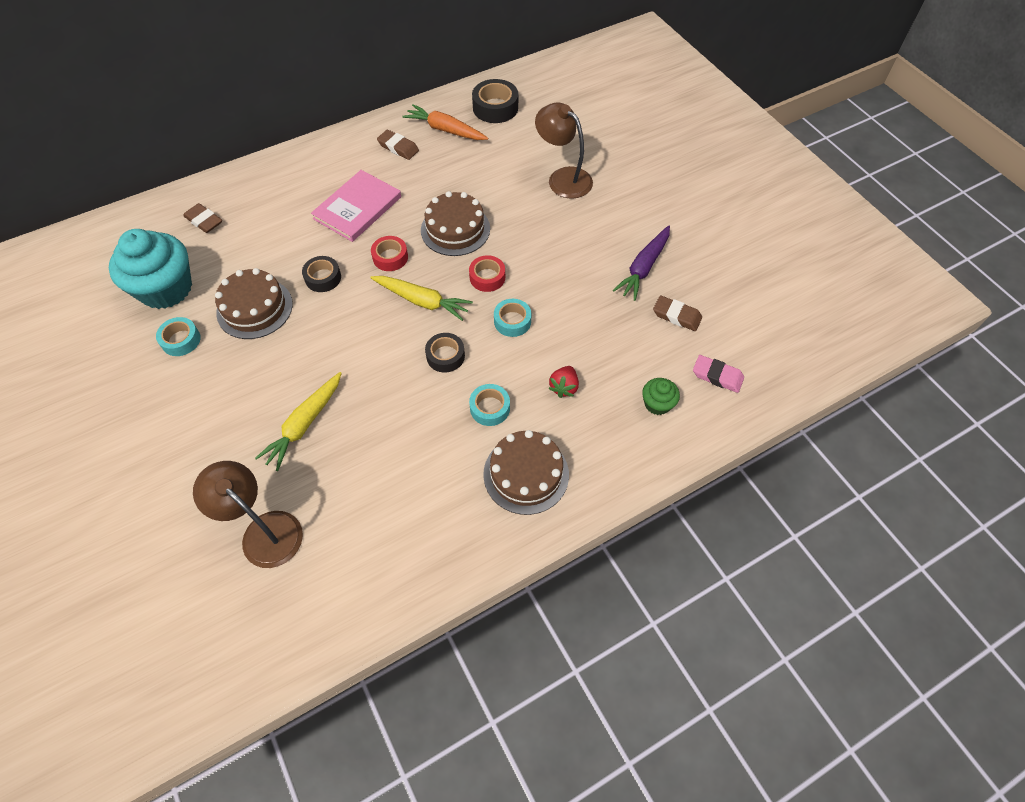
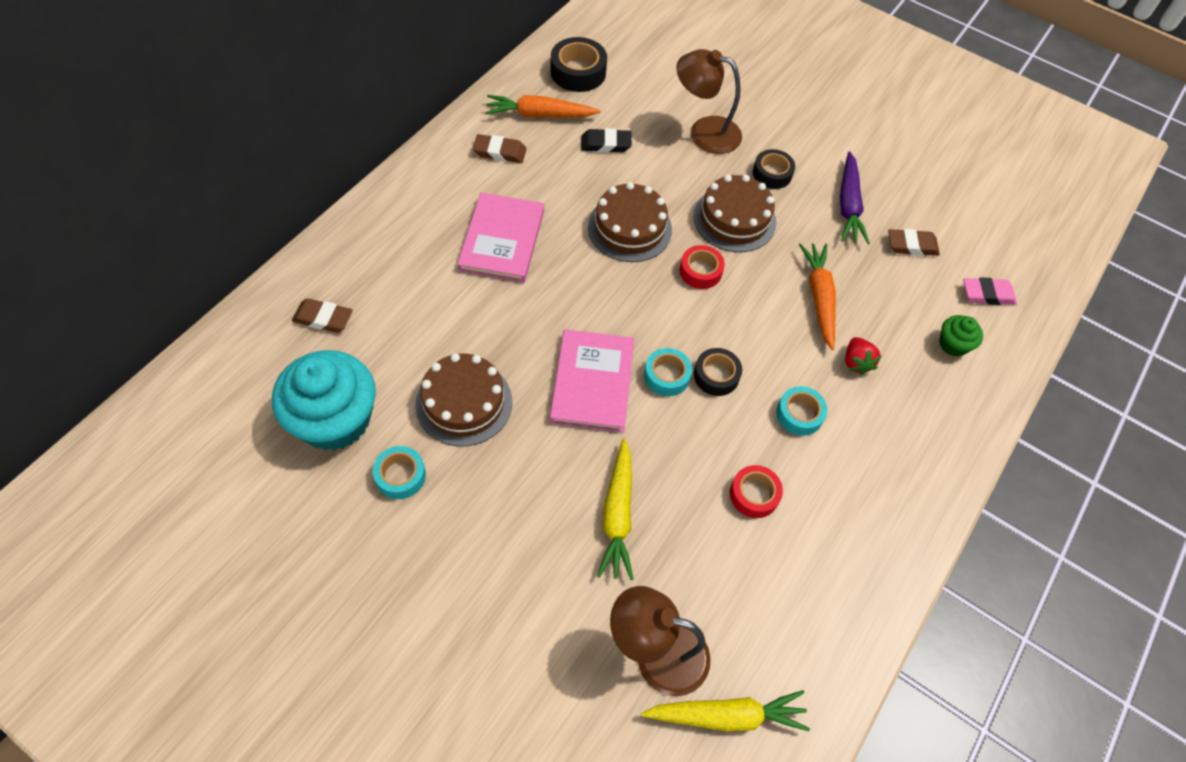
camera: 30 degrees left, 0 degrees up
black tape [302,256,341,292] -> black tape moved to [753,149,795,189]
yellow carrot [370,276,473,321] -> yellow carrot moved to [641,690,810,731]
red tape [371,236,408,271] -> red tape moved to [730,465,783,518]
brown cake [483,430,569,515] -> brown cake moved to [693,175,776,252]
turquoise tape [494,299,532,337] -> turquoise tape moved to [644,348,692,396]
none -> pink book [550,329,634,432]
none -> black eraser [581,128,632,153]
none -> orange carrot [799,243,836,350]

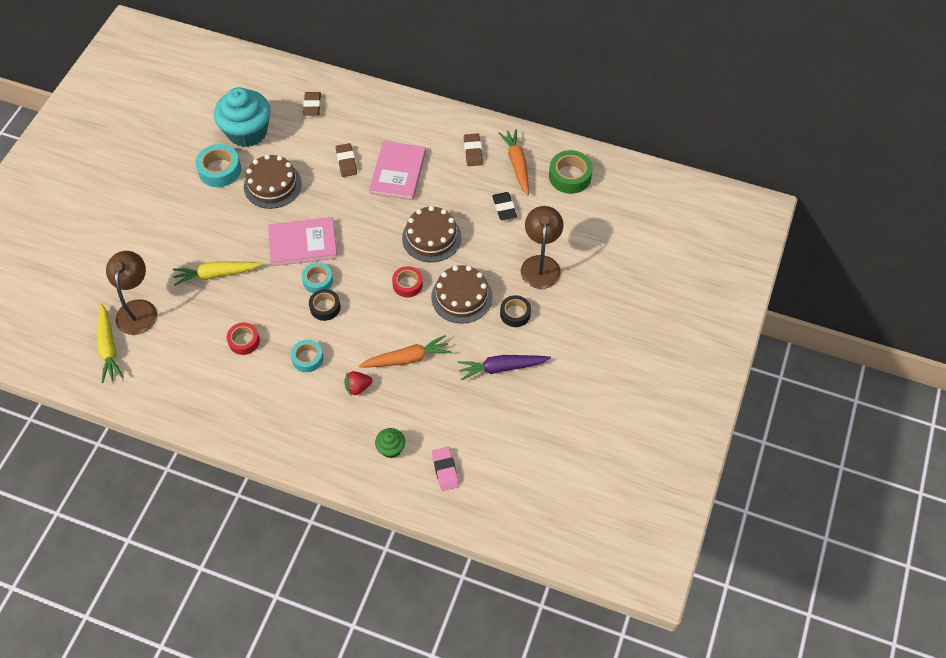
camera: 80 degrees right, 0 degrees up
turquoise tape [373,446,426,499] -> turquoise tape [195,144,241,187], size x1.50
pink book [457,192,544,282] -> pink book turned 75 degrees counterclockwise [369,141,426,200]
black tape [551,37,607,92] -> green tape [549,150,593,194]
brown eraser [888,229,940,256] -> brown eraser moved to [336,143,357,177]

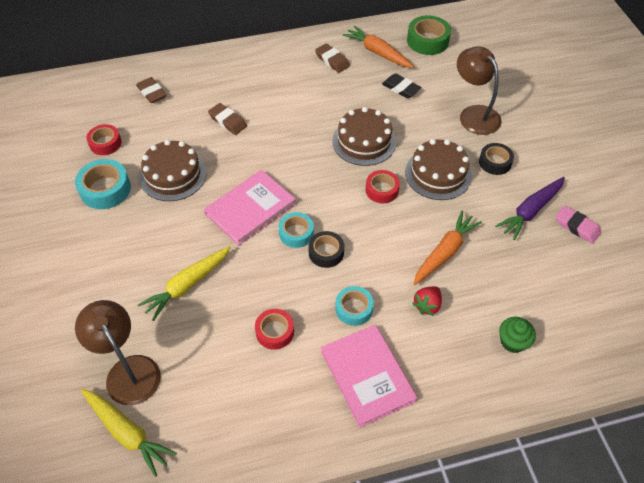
camera: 35 degrees left, 5 degrees down
turquoise cupcake [214,87,271,147] -> red tape [86,124,122,155]
pink book [369,141,426,200] -> pink book moved to [321,325,417,428]
pink eraser [432,447,459,491] -> pink eraser moved to [556,206,601,244]

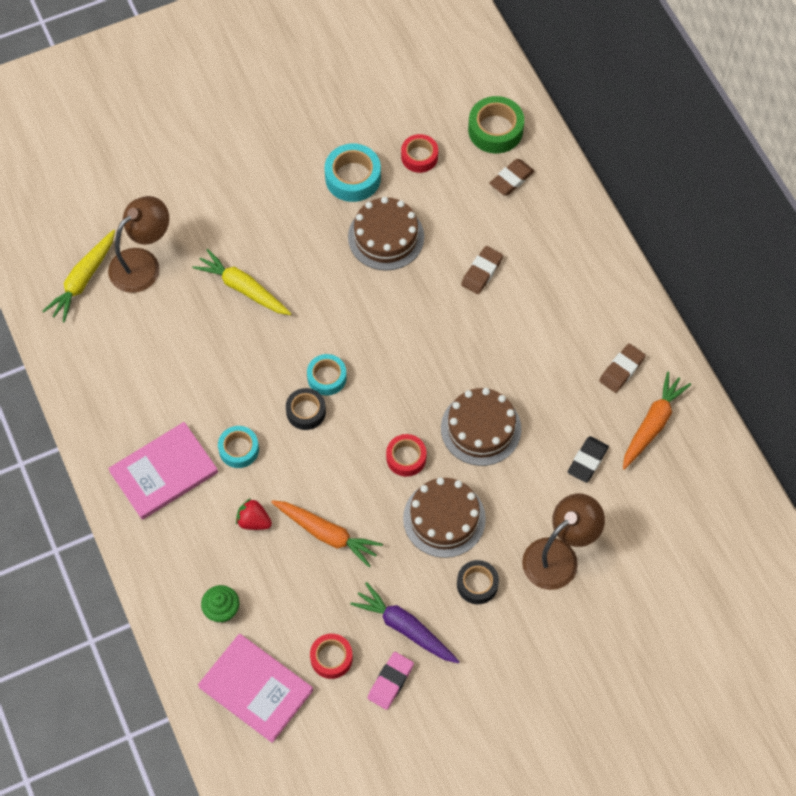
camera: 80 degrees right, 10 degrees up
pink book [204,170,296,246] -> pink book moved to [198,634,313,743]
red tape [255,309,294,350] -> red tape moved to [310,634,353,679]
green tape [407,15,451,55] -> green tape moved to [468,96,524,153]

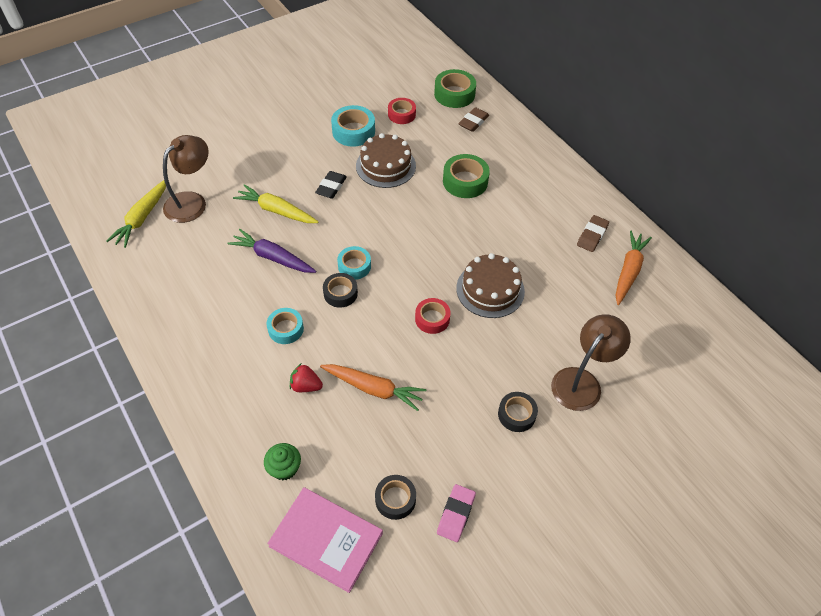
camera: 10 degrees left, 10 degrees down
pink book [108,422,218,520] -> none
red tape [310,634,353,679] -> black tape [375,475,416,520]
purple carrot [350,582,460,663] -> purple carrot moved to [227,229,316,273]
brown cake [403,477,486,558] -> none
brown eraser [461,246,503,294] -> green tape [443,154,490,198]
black eraser [567,436,609,483] -> black eraser moved to [315,171,347,199]

